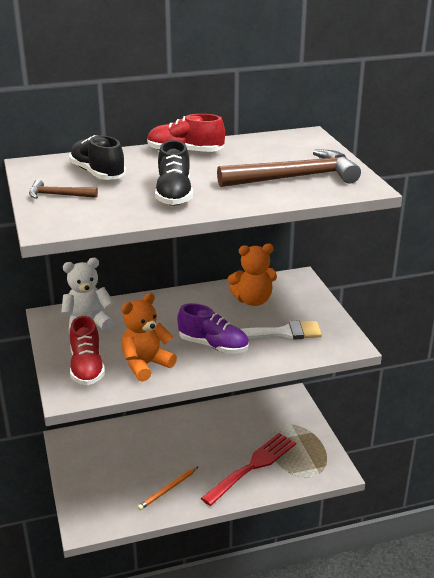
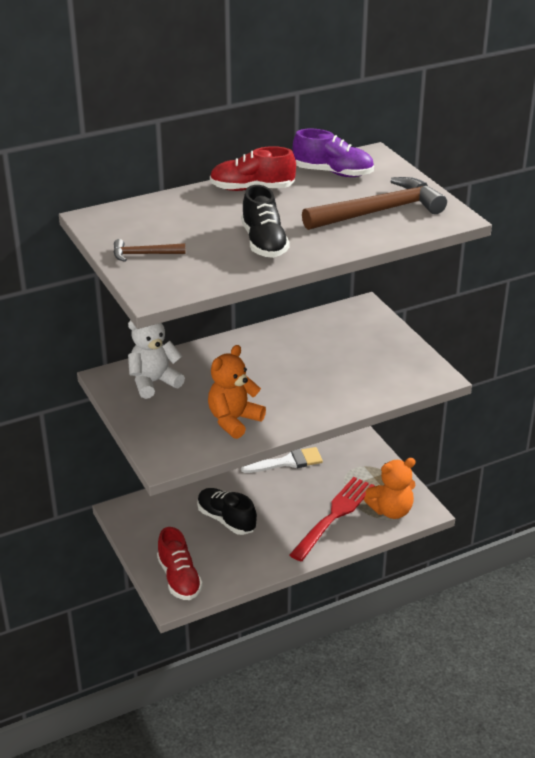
camera: 10 degrees left, 5 degrees up
black shoe [69,135,126,180] -> black shoe moved to [197,488,257,535]
red shoe [70,316,105,385] -> red shoe moved to [157,527,203,600]
orange pencil [138,466,199,510] -> none
purple shoe [177,303,249,354] -> purple shoe moved to [293,129,374,177]
orange teddy bear [228,244,277,306] -> orange teddy bear moved to [364,458,415,519]
white brush [241,321,322,340] -> white brush moved to [241,447,323,473]

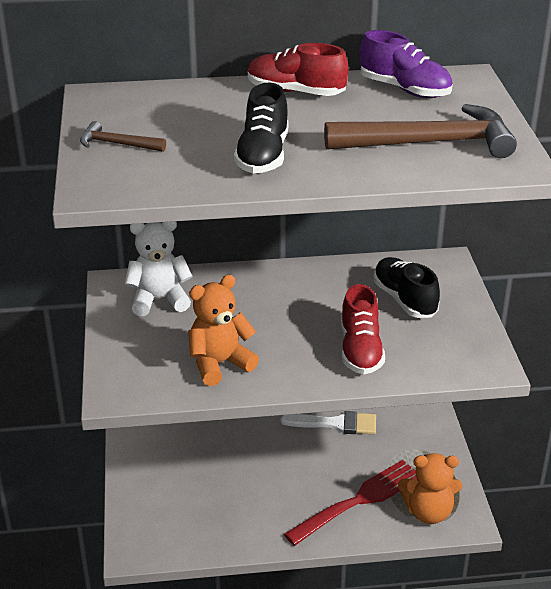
camera: 20 degrees right, 0 degrees up
red shoe [157,527,203,600] -> red shoe moved to [341,284,385,374]
black shoe [197,488,257,535] -> black shoe moved to [373,257,440,318]

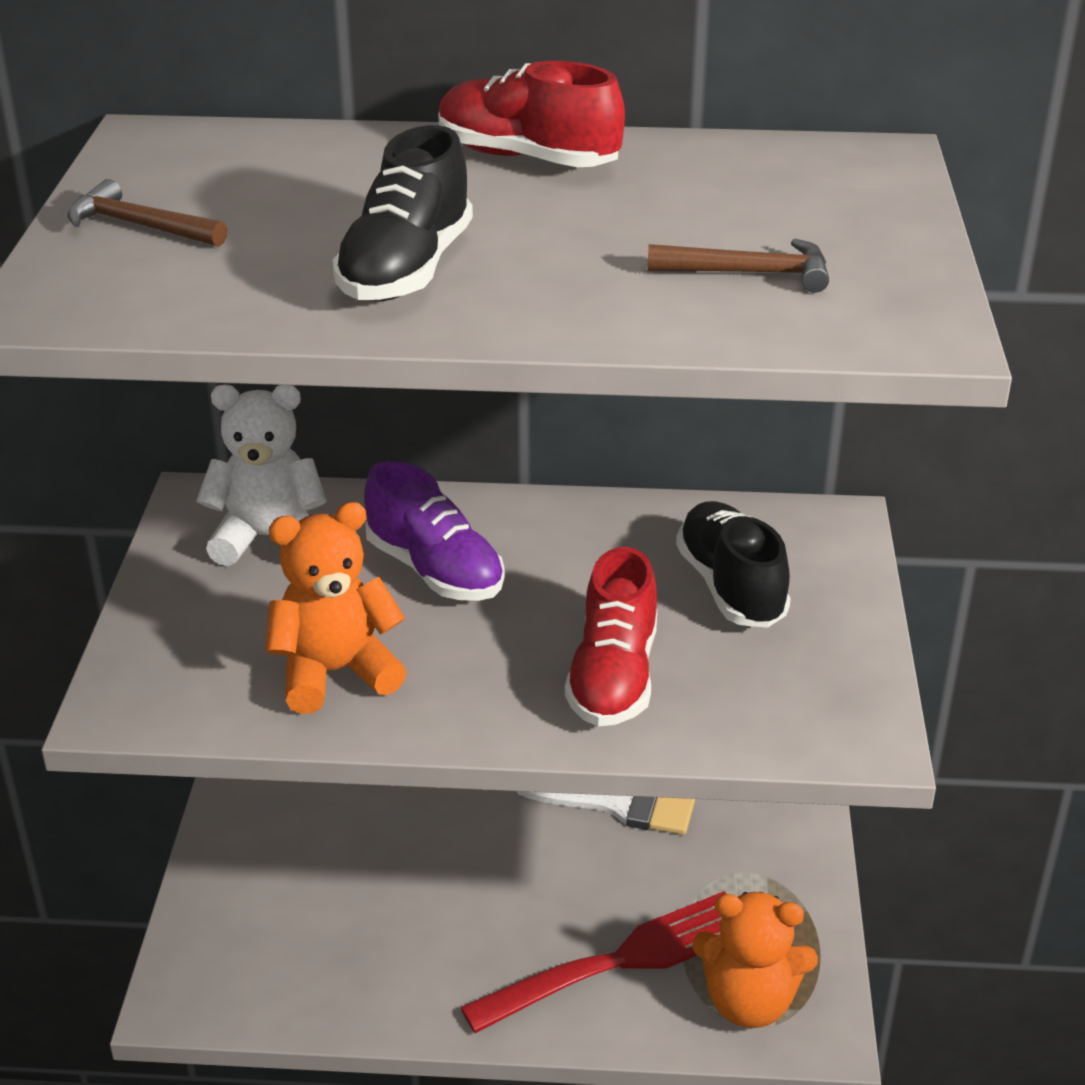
camera: 10 degrees right, 0 degrees up
brown hammer [324,104,517,158] -> brown hammer [647,239,829,293], size x0.48
purple shoe [360,30,453,98] -> purple shoe moved to [364,461,505,601]

